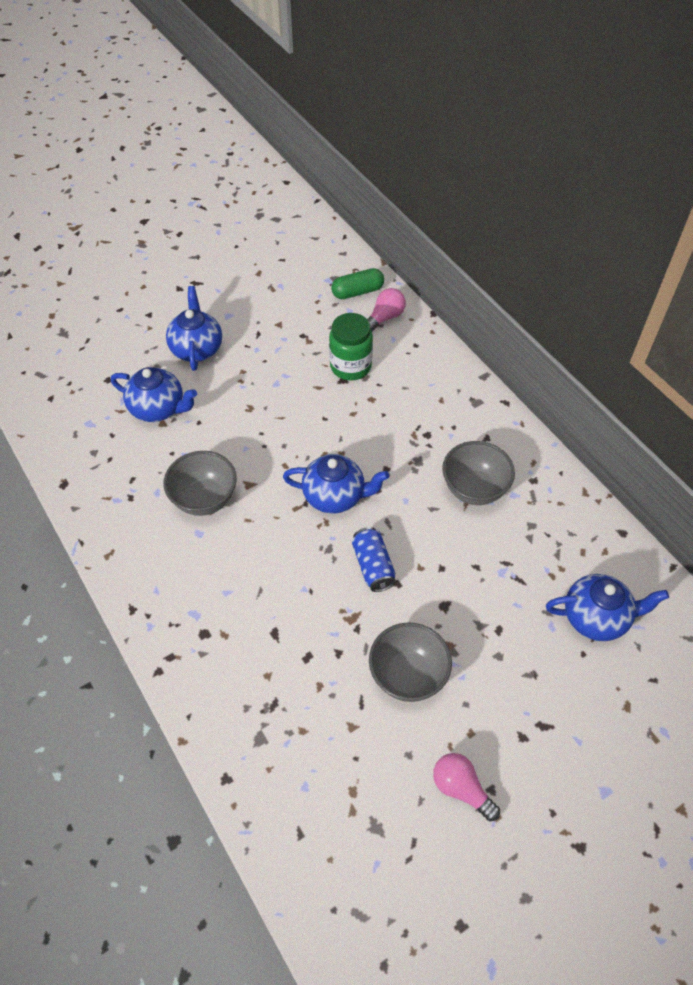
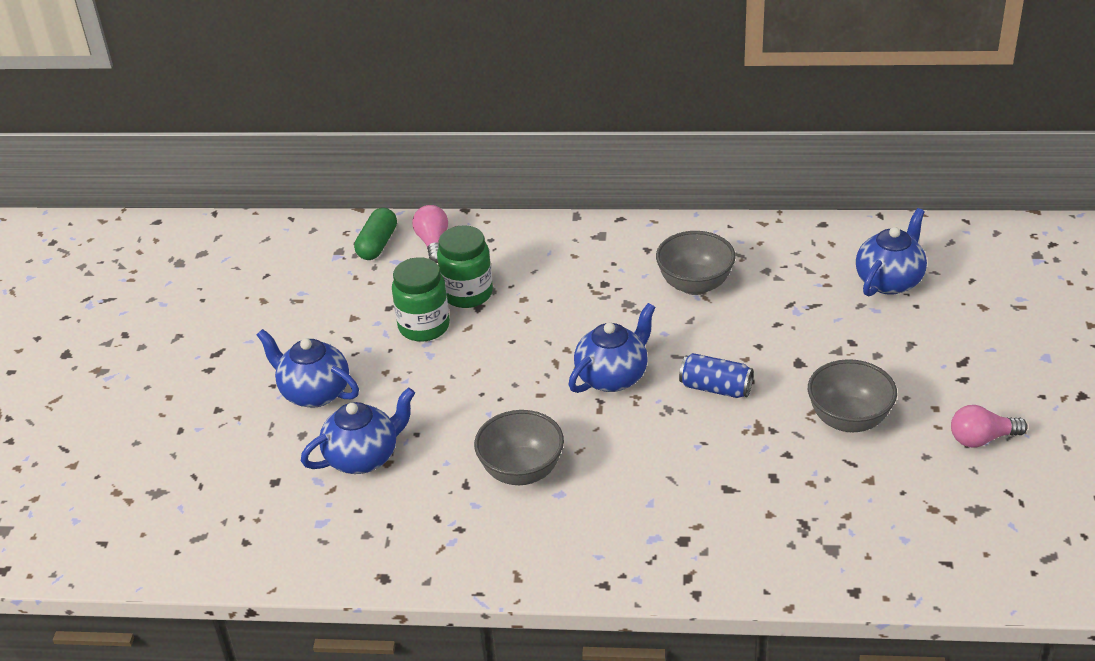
camera: 50 degrees left, 15 degrees down
none -> green jar [392,257,450,342]

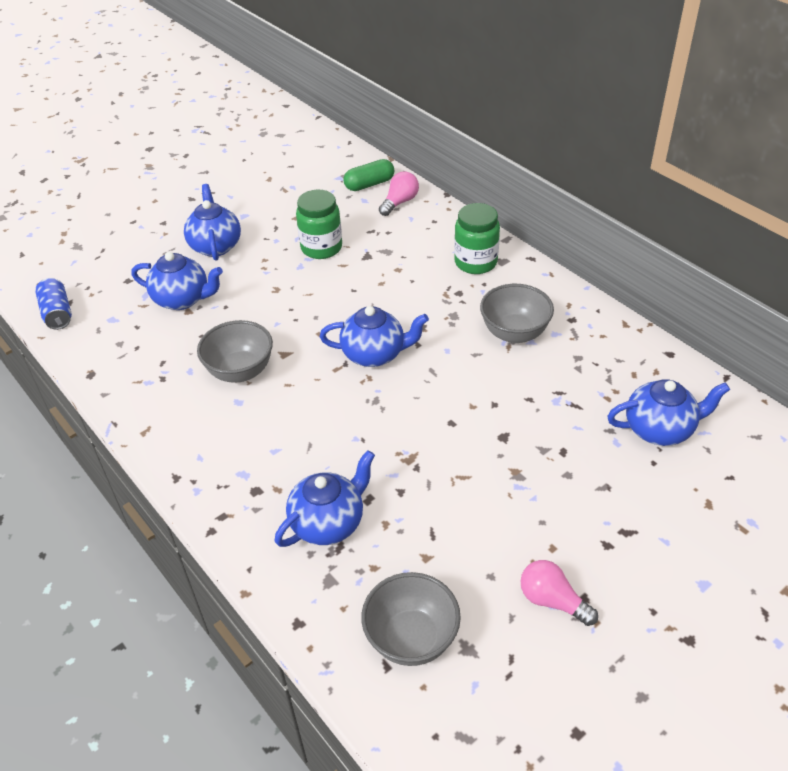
camera: 45 degrees right, 5 degrees up
green jar [437,225,493,308] -> green jar moved to [454,203,500,274]
blue can [679,353,754,398] -> blue can moved to [35,278,72,330]
grey bowl [808,359,897,432] -> grey bowl moved to [361,572,461,666]
none -> blue teapot [275,450,375,547]

